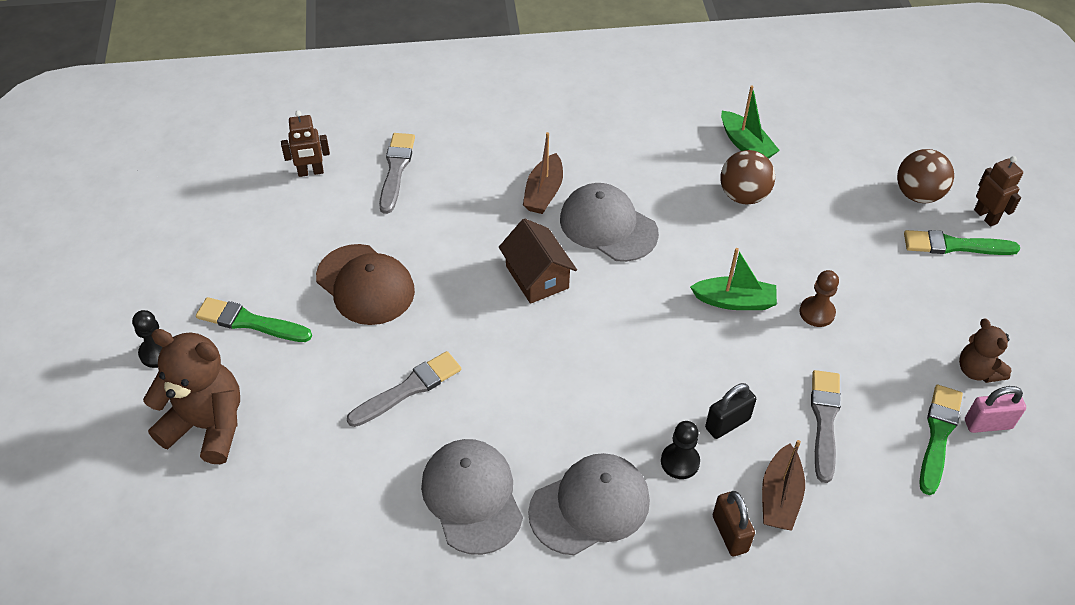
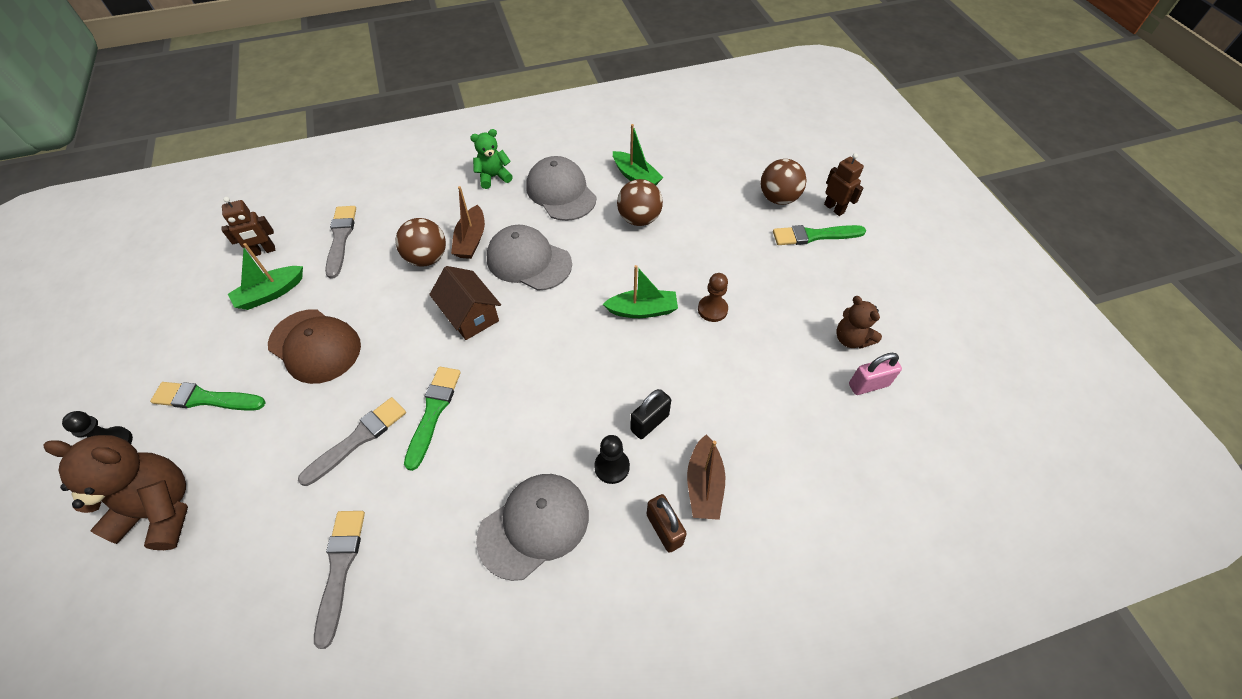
camera: 10 degrees left, 5 degrees up
grey cap [421,439,523,555] -> grey cap moved to [526,156,597,221]
grey brush [811,370,841,483] -> grey brush moved to [314,511,365,649]
green brush [919,385,963,495] -> green brush moved to [404,367,461,471]
none -> green boat [228,243,303,310]
none -> brown ball [395,218,446,267]
none -> green teddy bear [470,129,513,189]

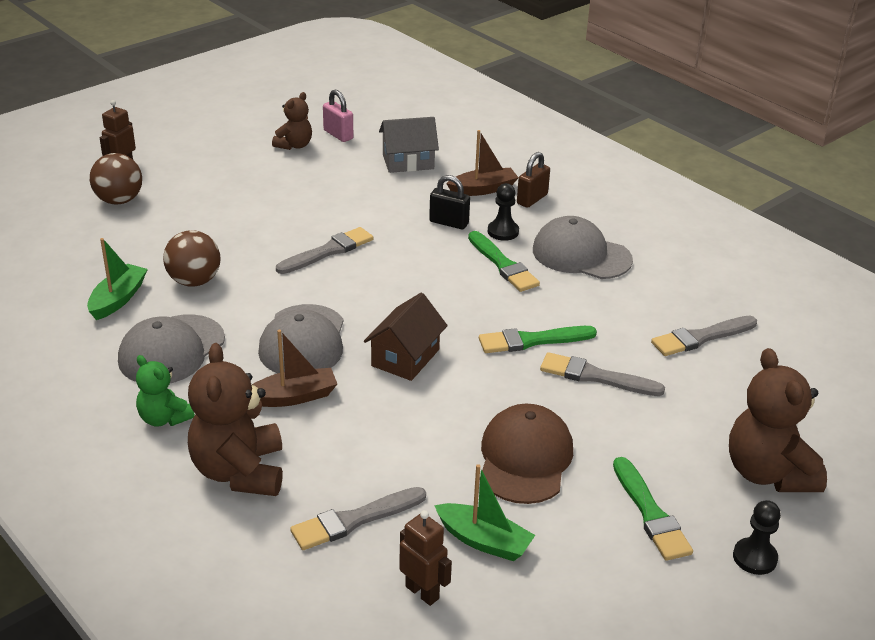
camera: 115 degrees left, 20 degrees down
brown ball [395,218,446,267] -> none
green boat [603,265,678,318] -> grey brush [276,227,373,274]
brown pawn [698,273,728,322] -> none
green brush [773,225,866,245] -> green brush moved to [468,231,540,292]
none -> brown teddy bear [188,343,283,496]
none -> grey house [379,117,439,173]

